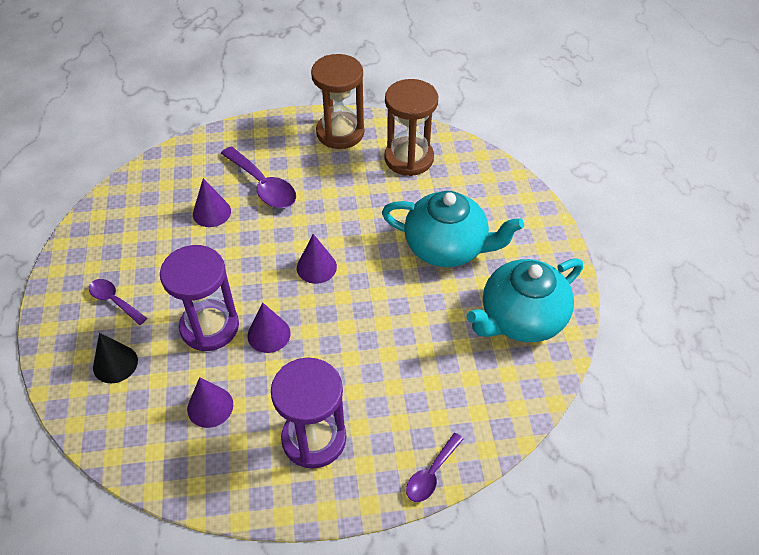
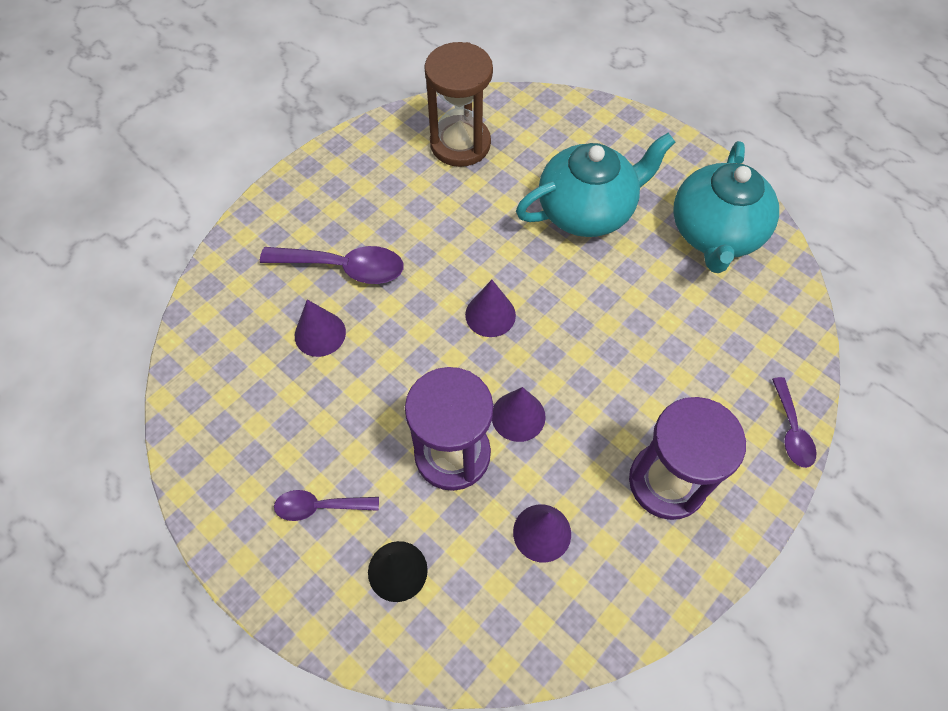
camera: 40 degrees left, 10 degrees up
brown hourglass [311,54,364,149] -> none

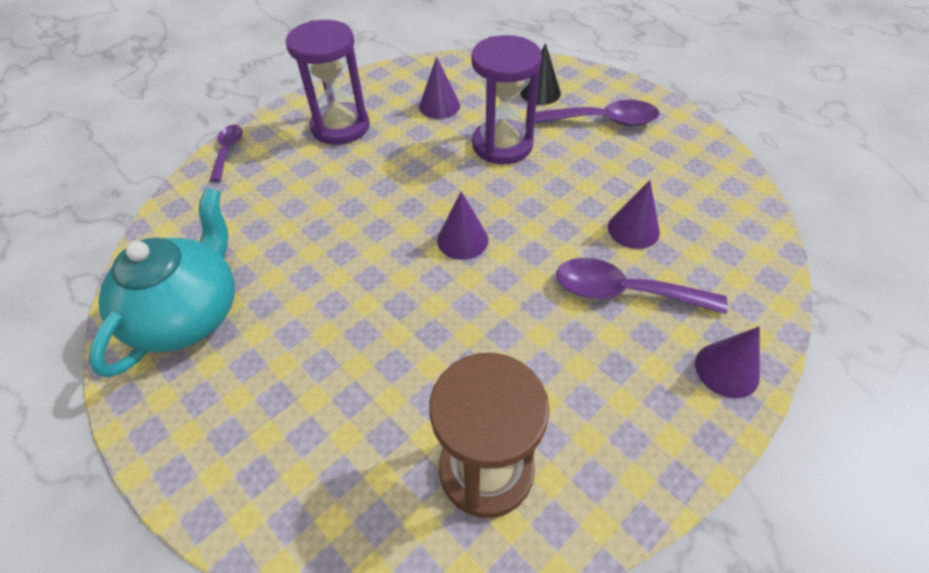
camera: 175 degrees left, 10 degrees down
purple spoon [274,490,379,521] -> purple spoon [535,100,659,126], size x1.65
purple cone [492,387,546,442] -> purple cone moved to [695,326,760,398]
turquoise teapot [516,133,675,237] -> none

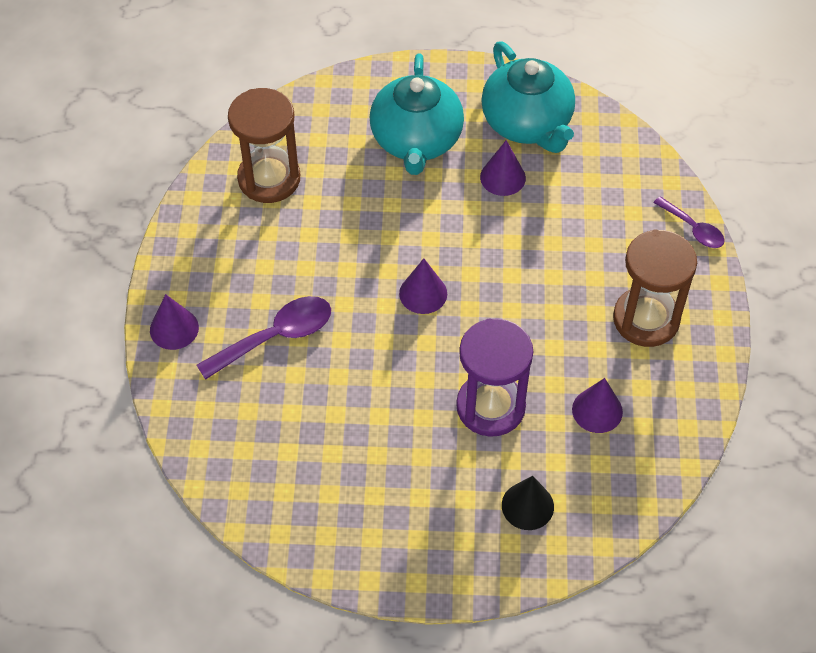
camera: 135 degrees right, 5 degrees up
purple hourglass [286,20,370,145] -> brown hourglass [613,229,697,347]
purple spoon [535,100,659,126] -> none
purple cone [608,180,660,249] -> purple cone moved to [480,140,526,196]
none -> turquoise teapot [370,53,464,175]

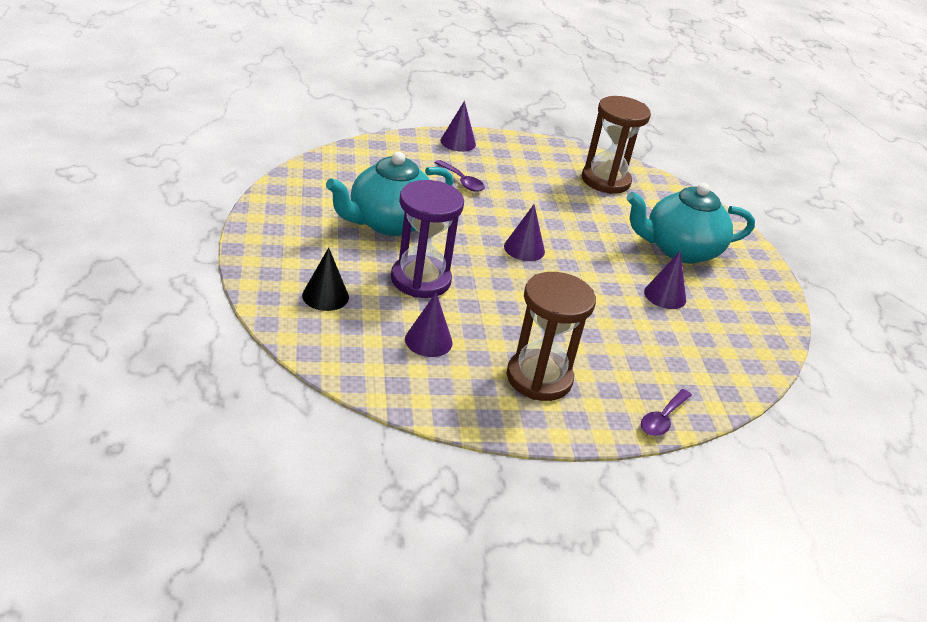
camera: 75 degrees right, 20 degrees down
purple spoon [197,296,331,380] -> purple spoon [435,160,485,192], size x0.61
turquoise teapot [481,42,575,153] -> turquoise teapot moved to [326,152,453,236]

